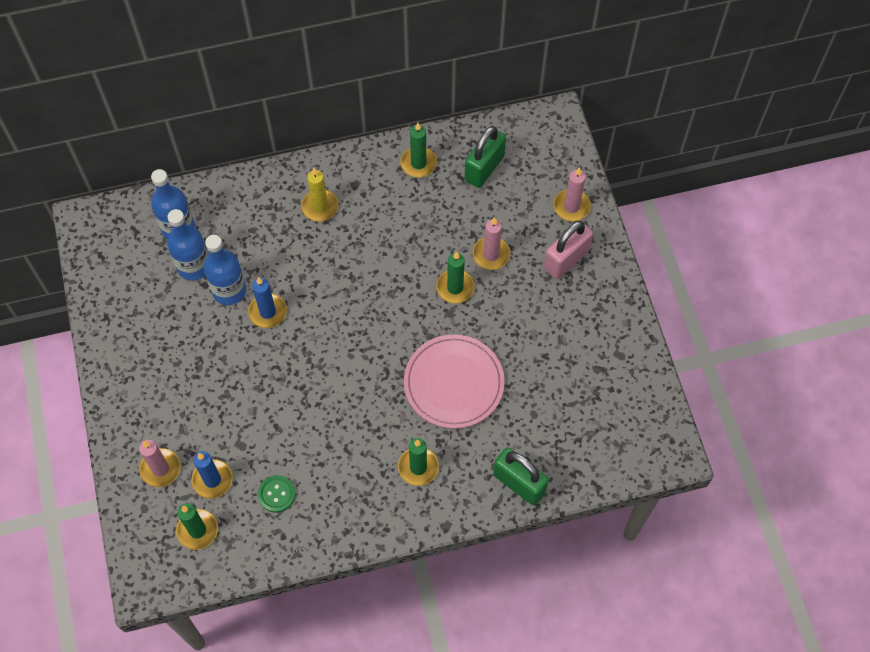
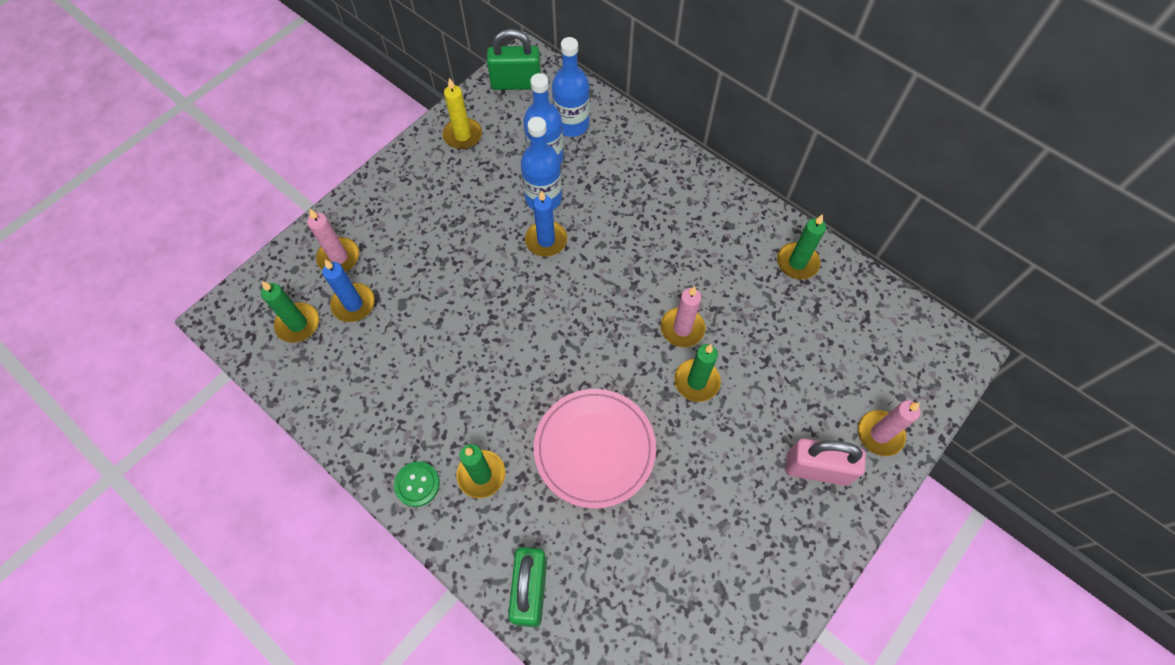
camera: 55 degrees right, 0 degrees up
green button [258,475,296,512] -> green button moved to [394,461,440,507]
yellow candle [301,168,339,222] -> yellow candle moved to [442,78,482,149]
green padlock [465,126,506,188] -> green padlock moved to [487,29,541,90]
pink candle [472,217,510,270] -> pink candle moved to [661,286,705,347]

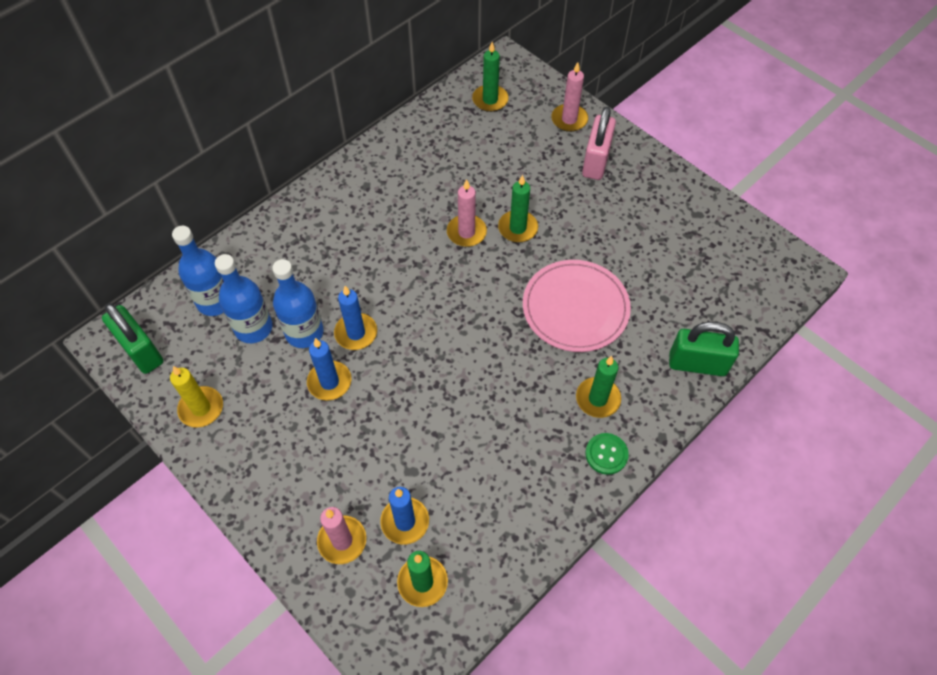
camera: 85 degrees left, 5 degrees down
green padlock [487,29,541,90] -> green padlock turned 45 degrees counterclockwise [102,303,163,374]
green candle [777,214,826,280] -> green candle moved to [472,42,509,112]
none -> blue candle [307,338,352,401]

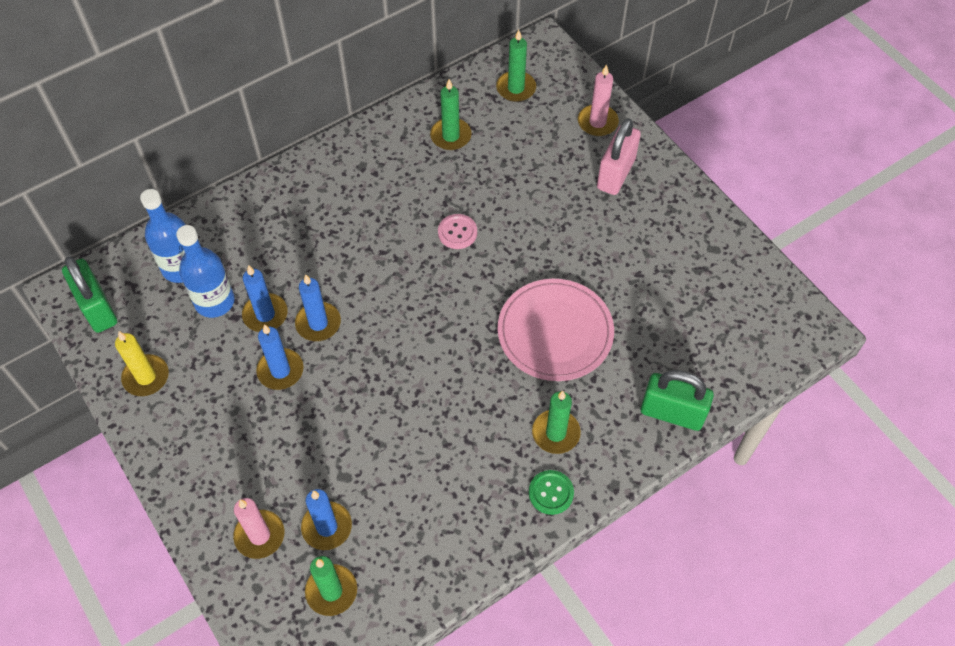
camera: 10 degrees right, 0 degrees up
blue bottle [272,259,323,348] -> blue candle [242,265,288,332]
pink candle [447,179,487,247] -> pink button [438,214,477,249]
green candle [498,175,538,242] -> green candle moved to [430,79,472,150]

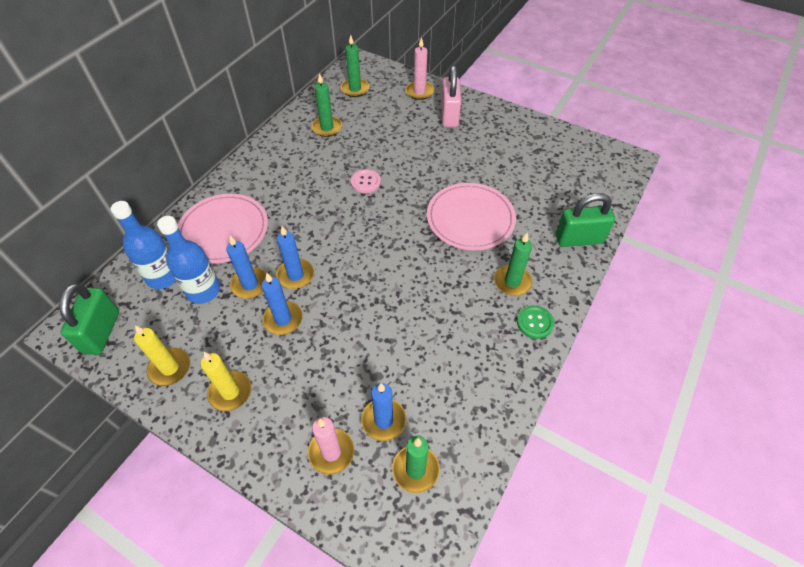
camera: 25 degrees left, 5 degrees down
green padlock [62,256,117,333] -> green padlock turned 60 degrees clockwise [59,284,119,355]
none -> pink plate [178,194,268,264]
none -> yellow candle [201,352,251,411]

